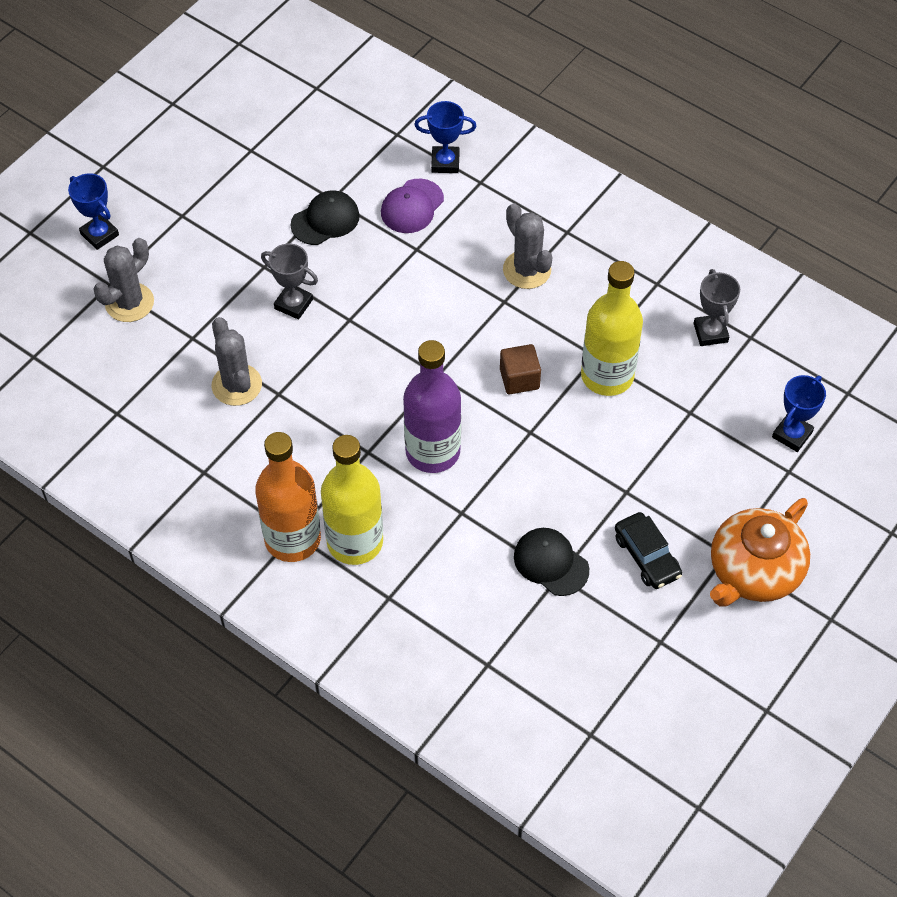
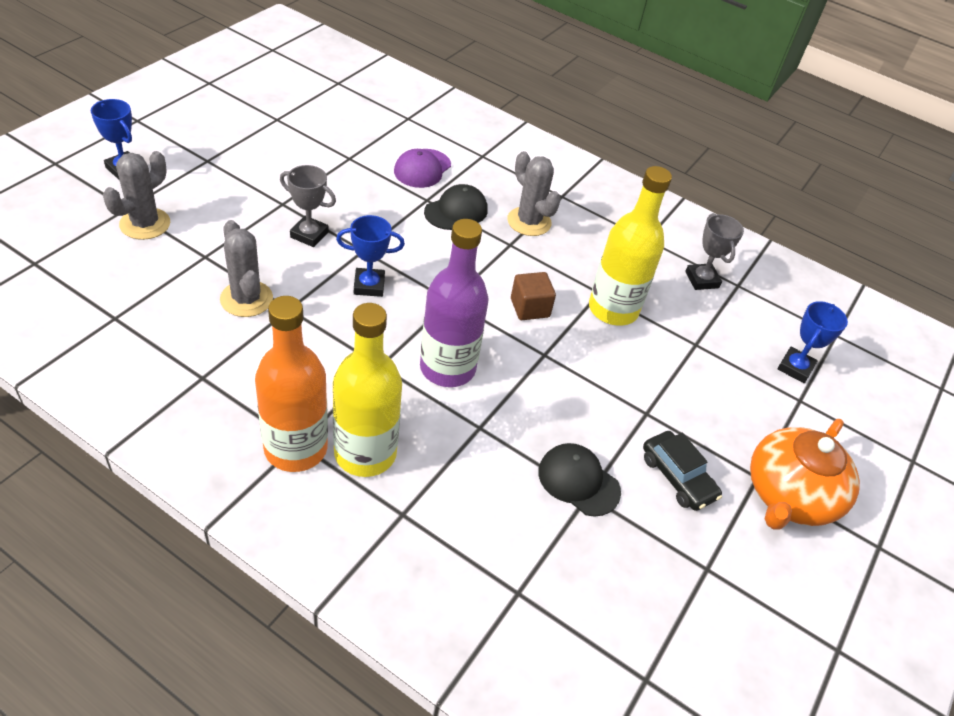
camera: 10 degrees left, 10 degrees down
black cap [291,190,360,245] -> black cap moved to [424,184,488,230]
blue trophy [414,101,476,173] -> blue trophy moved to [336,215,405,297]

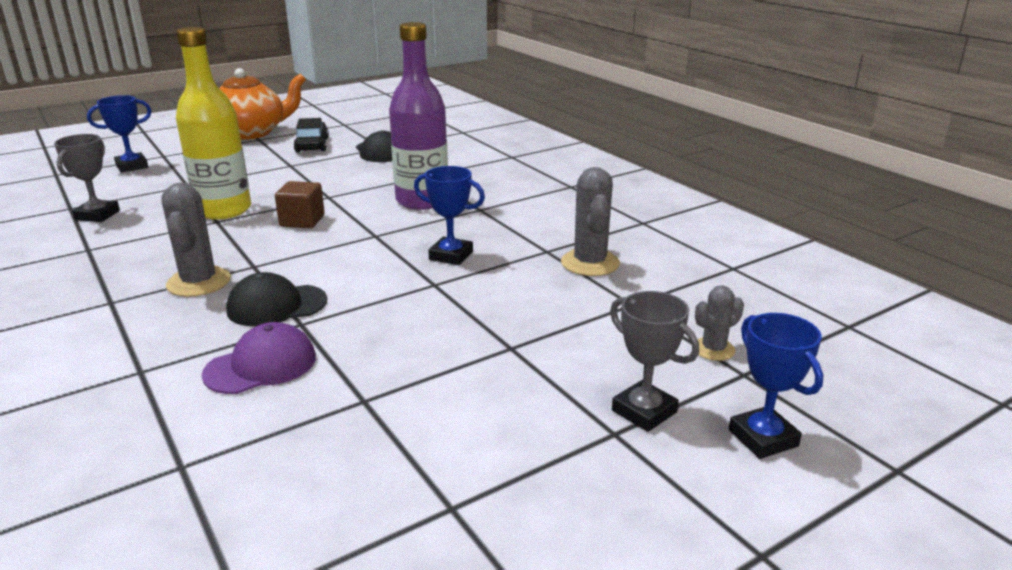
camera: 150 degrees left, 20 degrees down
grey cactus [103,151,170,240] -> grey cactus [695,285,744,361], size x0.59
orange bottle [255,296,328,472] -> none
grey trophy [280,165,336,247] -> grey trophy moved to [610,291,699,432]
yellow bottle [333,303,402,477] -> none

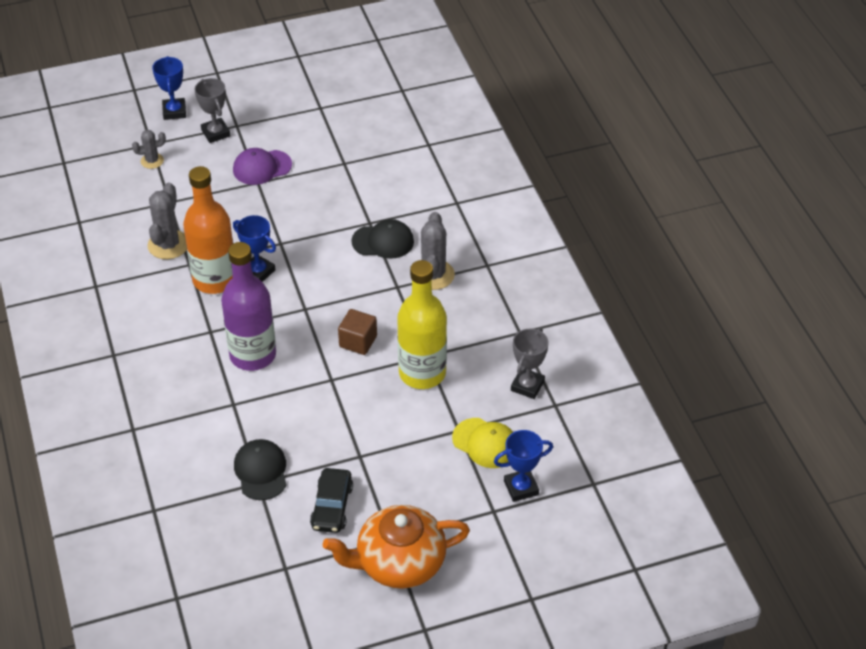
camera: 165 degrees left, 20 degrees up
purple cap [202,322,316,394] -> purple cap moved to [233,148,292,185]
none -> orange bottle [183,166,234,294]
none -> yellow cap [452,418,513,468]

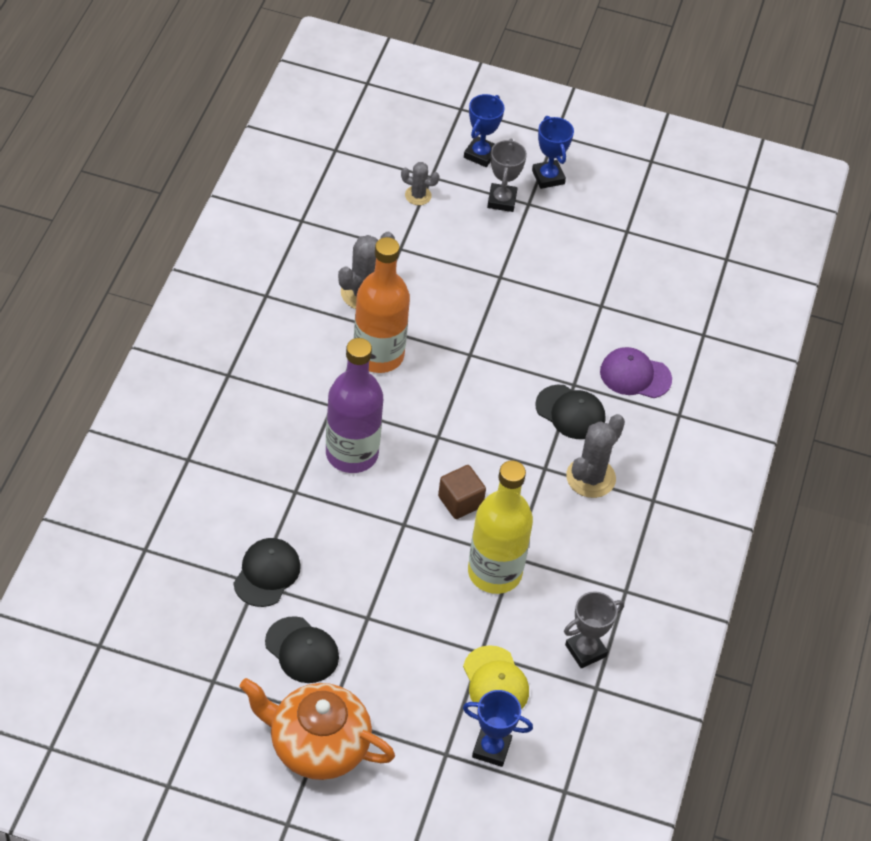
camera: 30 degrees right, 5 degrees up
purple cap [233,148,292,185] -> purple cap moved to [600,347,672,398]
blue trophy [233,215,276,282] -> blue trophy moved to [532,116,574,189]
black car [310,468,353,533] -> black cap [265,616,339,683]

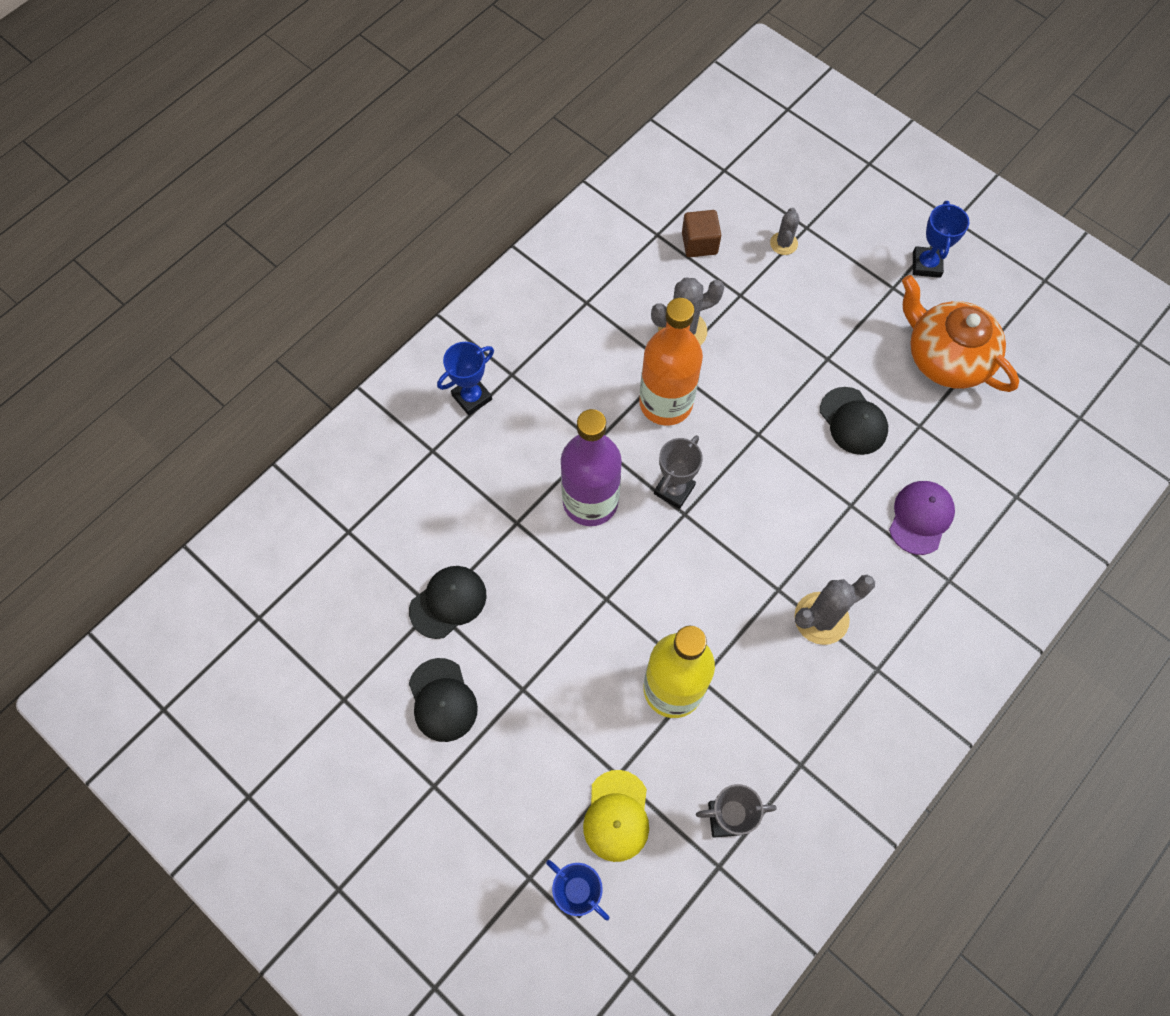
camera: 30 degrees right, 15 degrees up
orange teapot [240,678,395,780] -> orange teapot moved to [902,275,1019,392]
grey cactus [401,162,439,205] -> grey cactus turned 60 degrees clockwise [770,208,800,255]
brown cube [438,465,486,519] -> brown cube moved to [682,210,721,257]
blue trophy [464,94,504,167] -> blue trophy moved to [437,342,494,415]
grey trophy [487,139,527,212] -> grey trophy moved to [654,435,703,509]
black cap [535,385,605,439] -> black cap moved to [820,387,888,455]
purple cap [600,347,672,398] -> purple cap turned 75 degrees clockwise [889,481,955,555]

